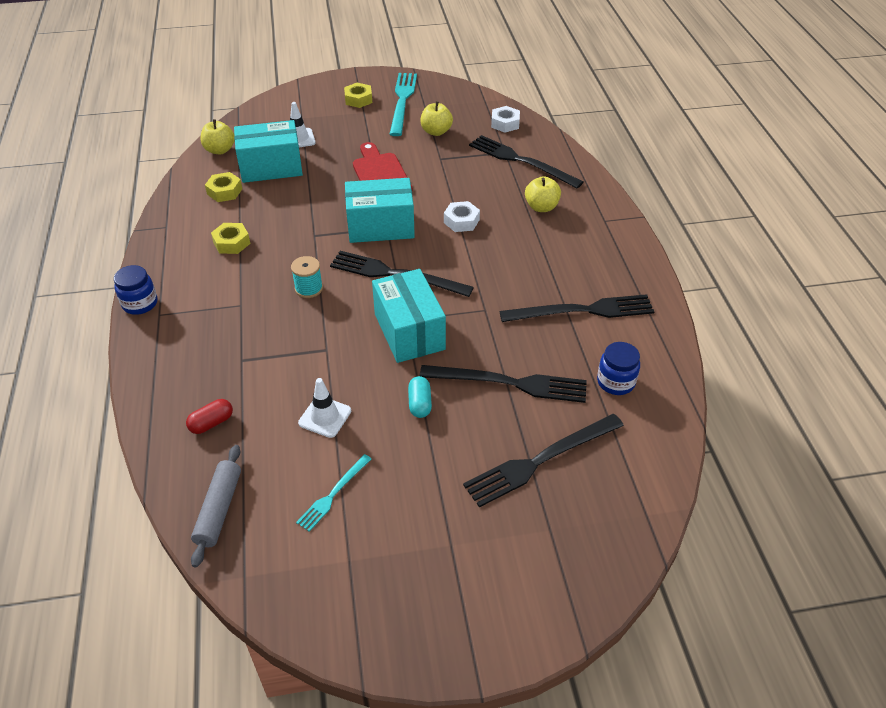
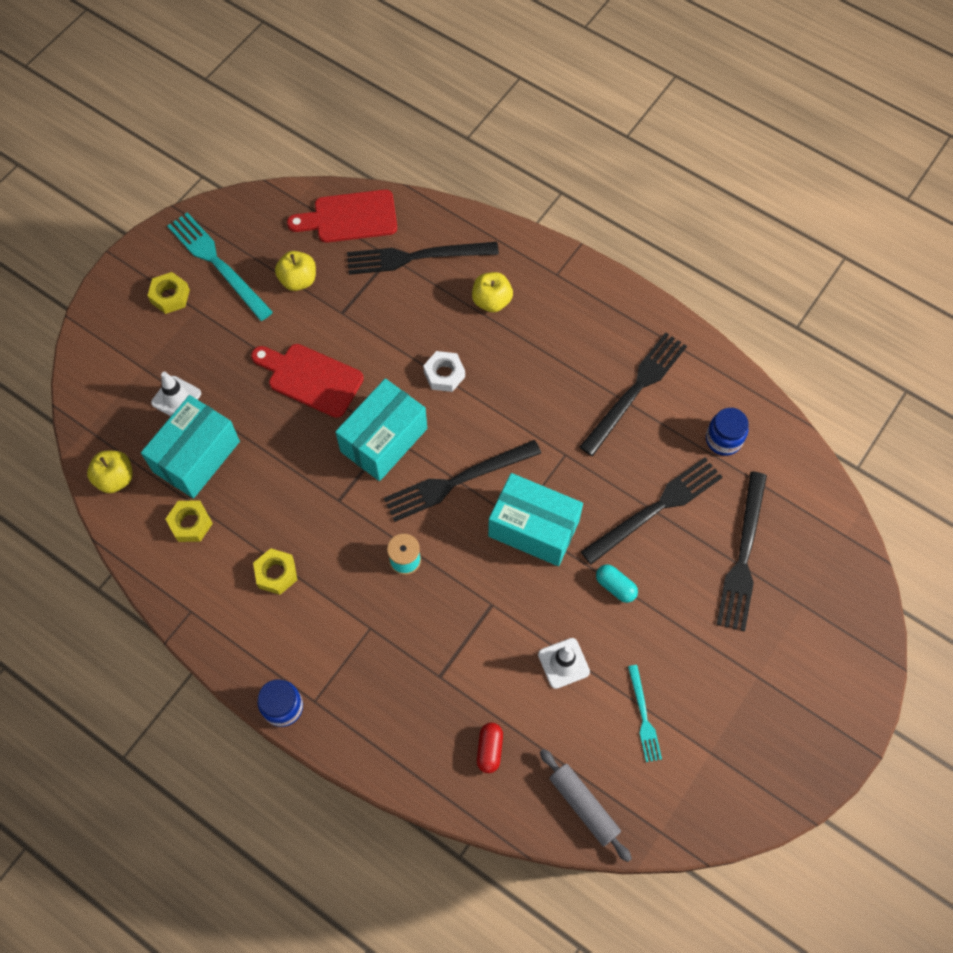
camera: 45 degrees left, 20 degrees up
white nut [491,106,520,133] -> red cutting board [287,190,397,243]

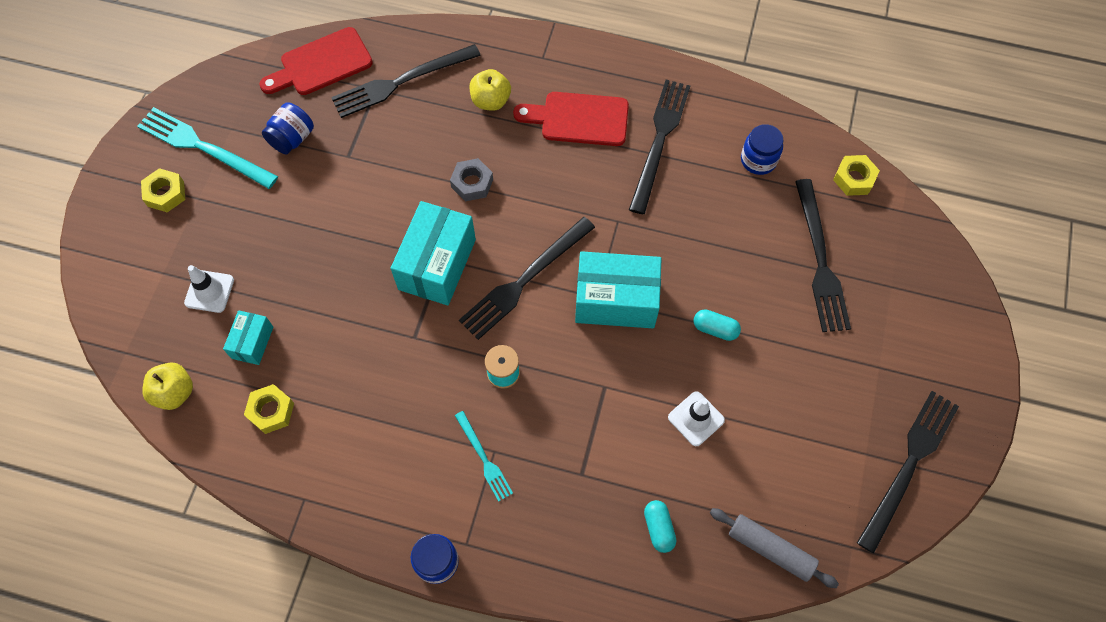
camera: 20 degrees left, 0 degrees up
turquoise box [141,395,240,499] -> turquoise box [223,310,273,365], size x0.53
red cutting board [251,344,364,418] -> red cutting board moved to [513,92,629,146]
yellow nut [253,548,297,595] -> yellow nut moved to [833,155,880,196]
yellow apple [275,251,316,291] -> blue jar [262,103,314,154]
white nut [423,351,465,392] -> grey nut [450,158,493,201]
red capsule [477,723,503,773] -> turquoise capsule [644,500,676,553]
black fork [580,457,722,564] -> black fork moved to [857,391,959,553]
turquoise fork [628,665,662,762] -> turquoise fork moved to [455,411,513,502]

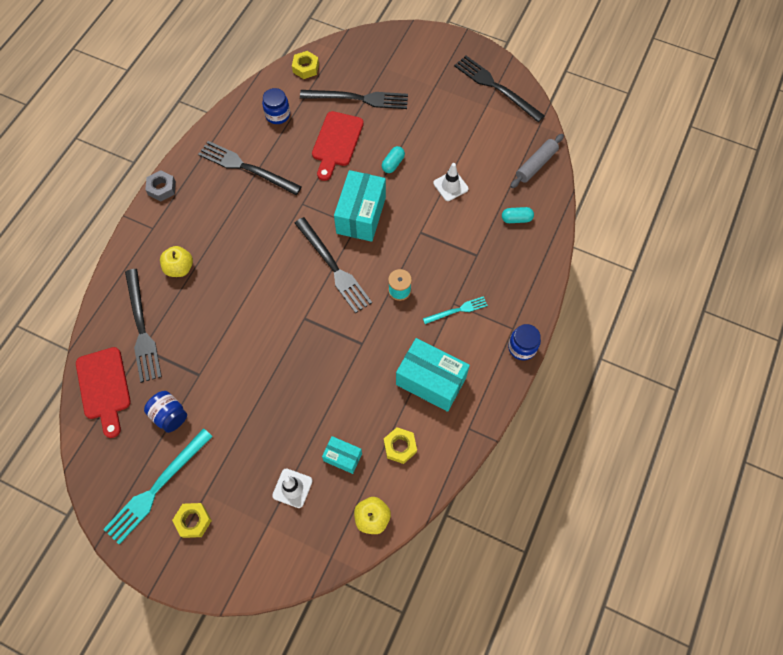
camera: 80 degrees left, 0 degrees up
turquoise box [391,201,476,305] -> turquoise box moved to [396,338,470,412]
grey nut [450,158,493,201] -> grey nut moved to [145,170,176,201]
red cutting board [513,92,629,146] -> red cutting board moved to [312,111,364,181]

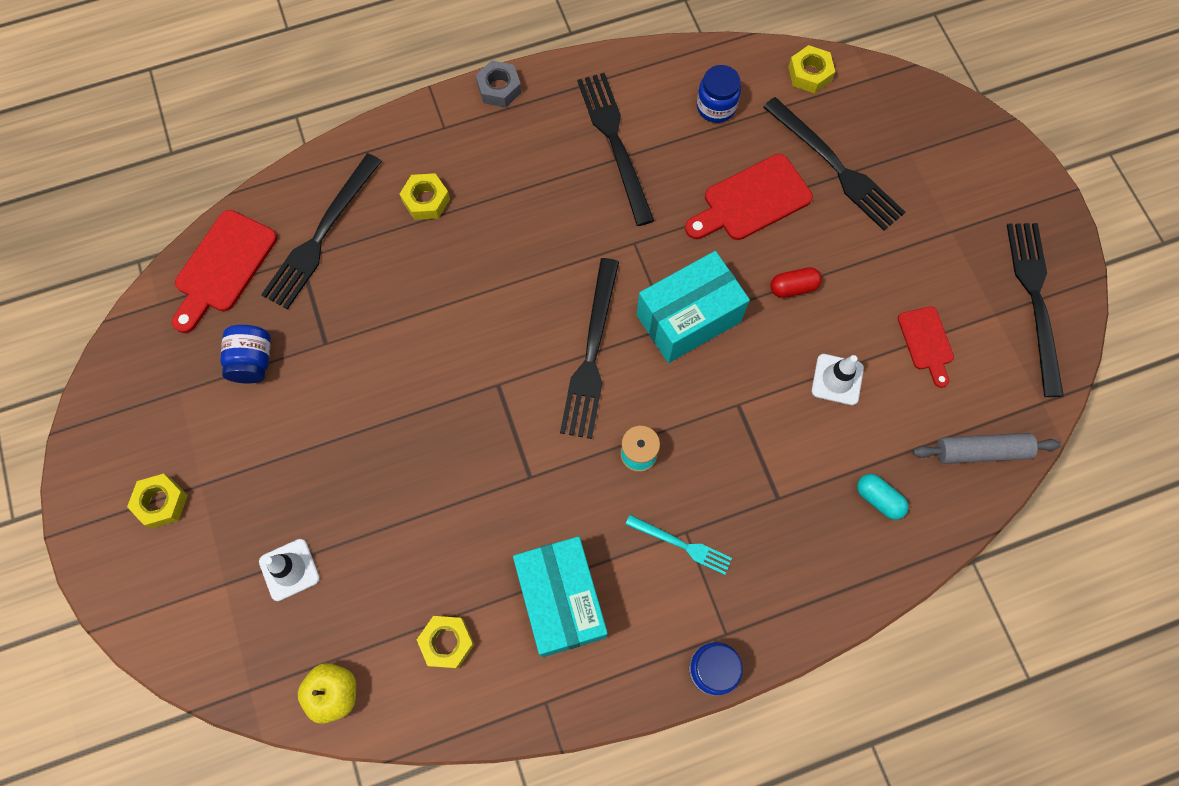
camera: 45 degrees right, 5 degrees up
turquoise fork [103,428,213,545] -> none
yellow apple [160,246,193,277] -> yellow nut [400,173,450,220]
turquoise box [322,436,362,474] -> none
turquoise capsule [382,146,405,173] -> red capsule [770,267,822,298]
none -> red cutting board [898,306,954,388]

